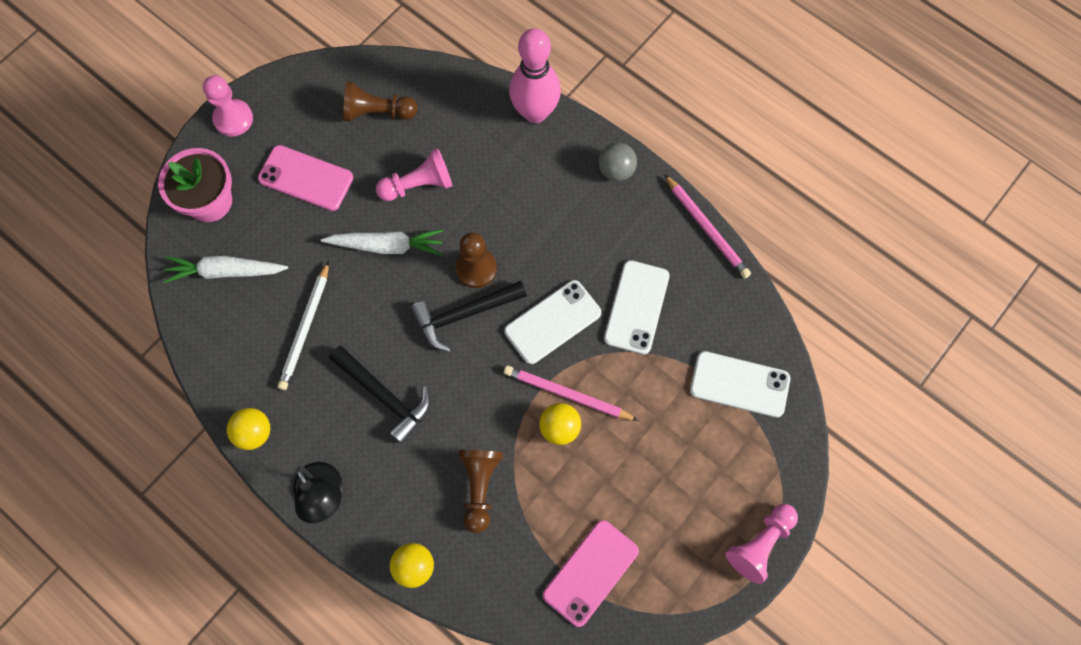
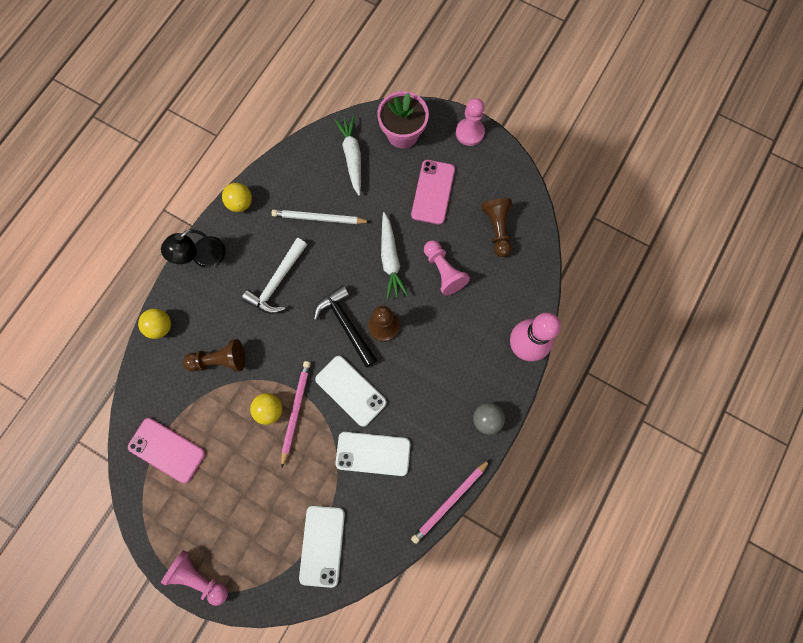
camera: 80 degrees right, 5 degrees up
black hammer [329,346,430,444] -> white hammer [242,238,307,314]

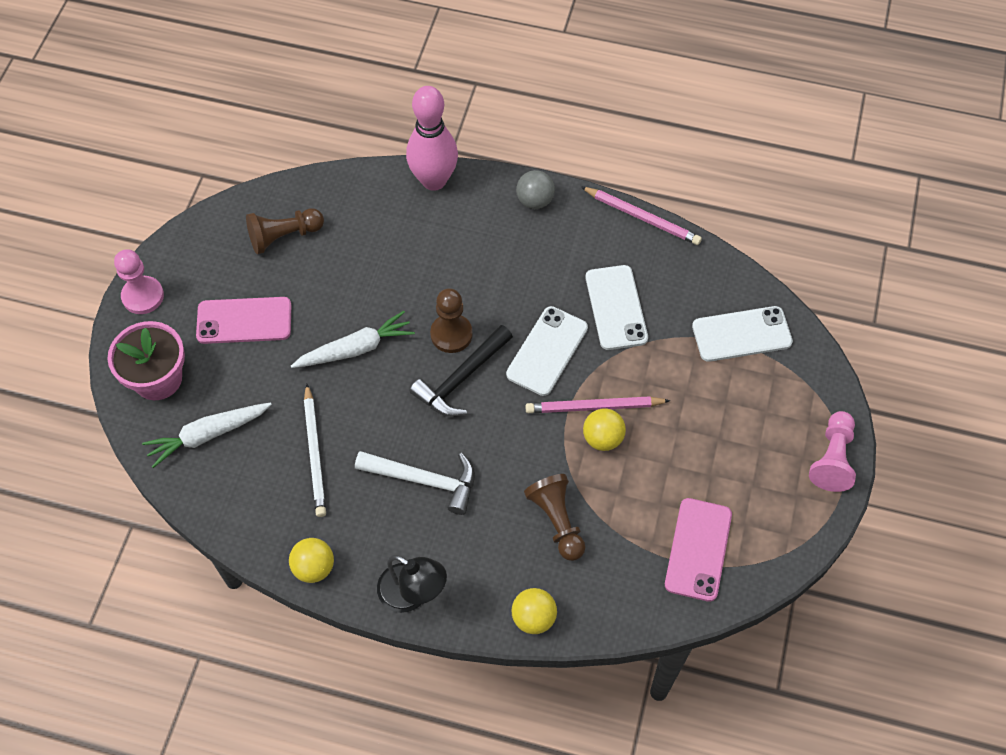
camera: 105 degrees left, 15 degrees down
pink pawn [424,240,470,295] -> none

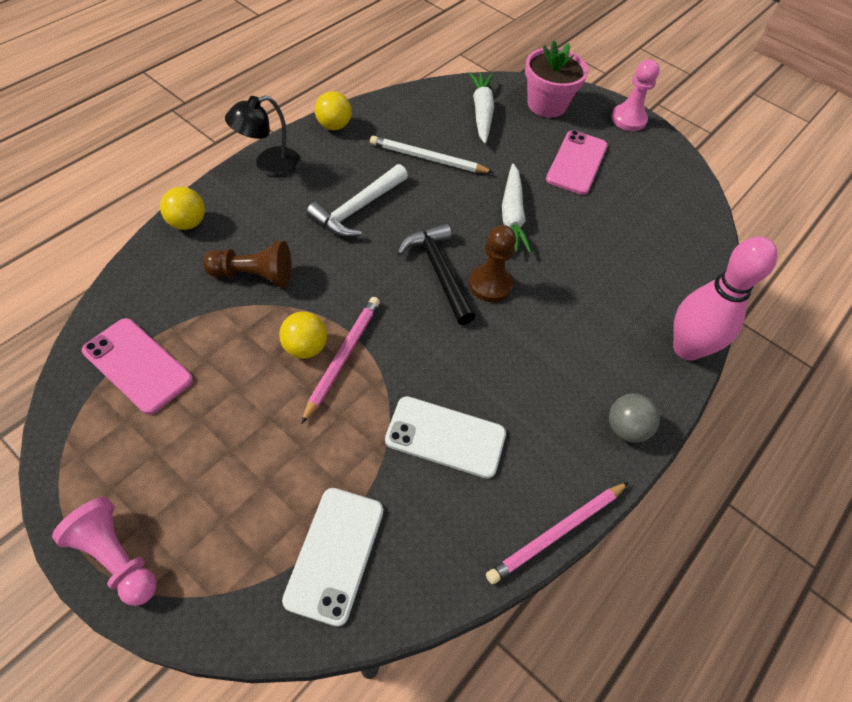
camera: 110 degrees right, 5 degrees down
brown pawn [246,208,324,254] -> none
white phone [506,306,588,396] -> none

